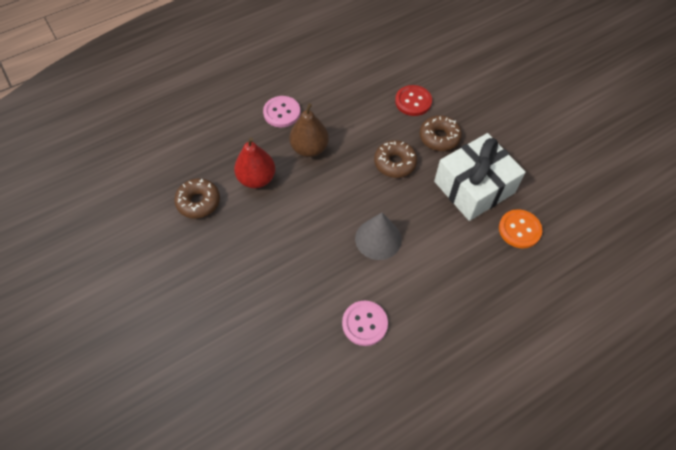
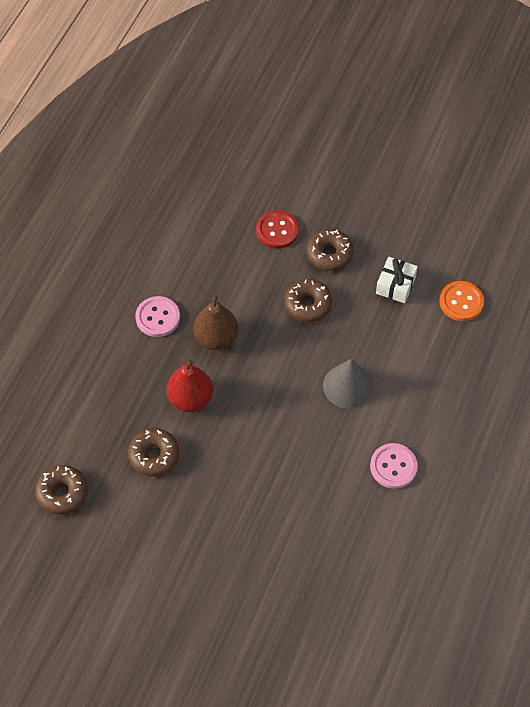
camera: 35 degrees left, 0 degrees up
white gift [434,133,526,221] -> white gift [376,257,418,303], size x0.51
none -> brown donut [35,465,88,515]

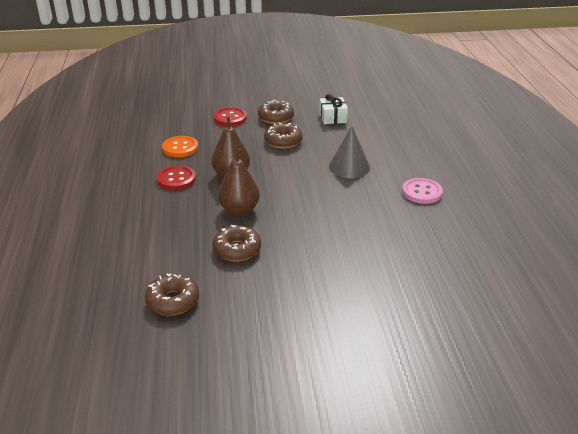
camera: 30 degrees left, 25 degrees down
pink button [135,296,180,337] -> red button [157,165,196,190]
red pear [167,360,213,412] -> brown pear [218,149,260,215]
orange button [439,281,484,321] -> orange button moved to [162,136,198,157]

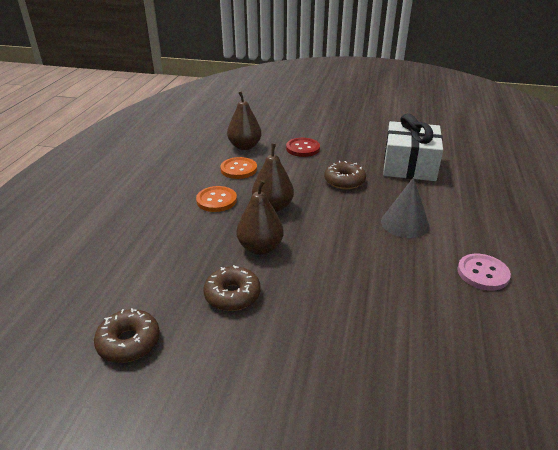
camera: 20 degrees right, 0 degrees up
red button [157,165,196,190] -> orange button [196,186,237,212]
brown donut [258,100,294,124] -> none
white gift [319,94,348,124] -> white gift [383,114,443,181], size x1.95
none -> brown pear [227,91,261,150]

